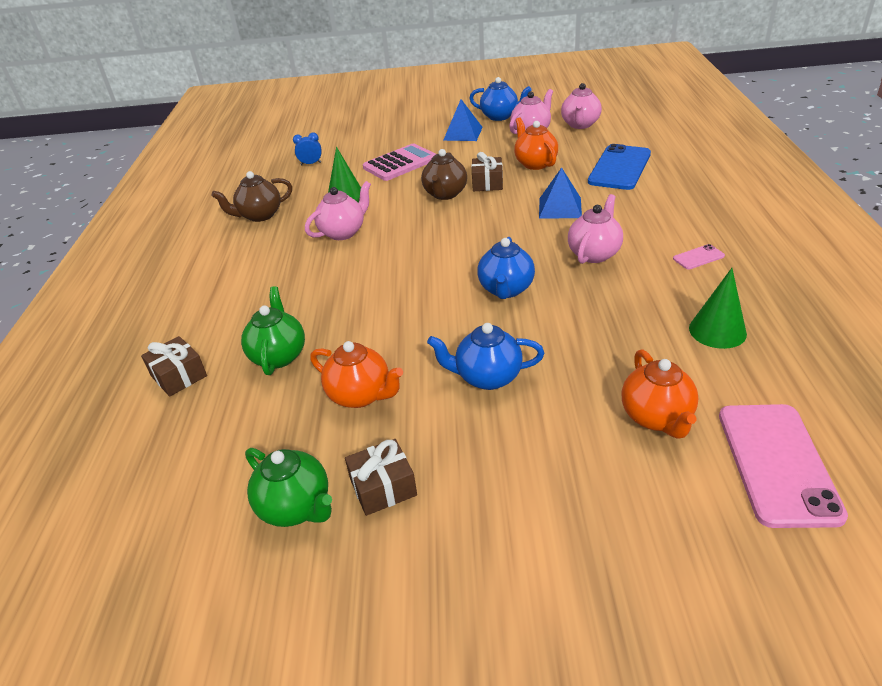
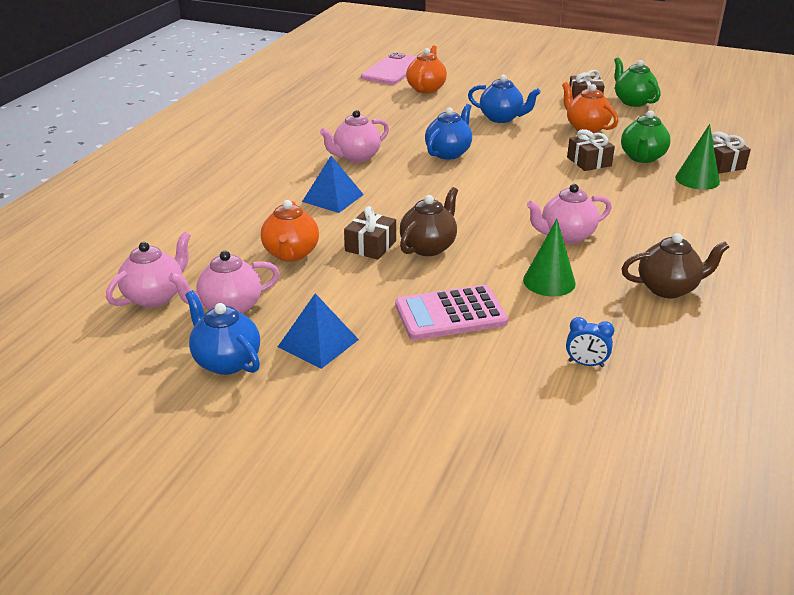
camera: 160 degrees left, 5 degrees down
blue phone [588,144,651,190] -> none
pink phone [673,244,725,269] -> none
green cone [689,268,747,349] -> green cone moved to [675,124,720,190]
none -> brown gift [567,129,615,171]

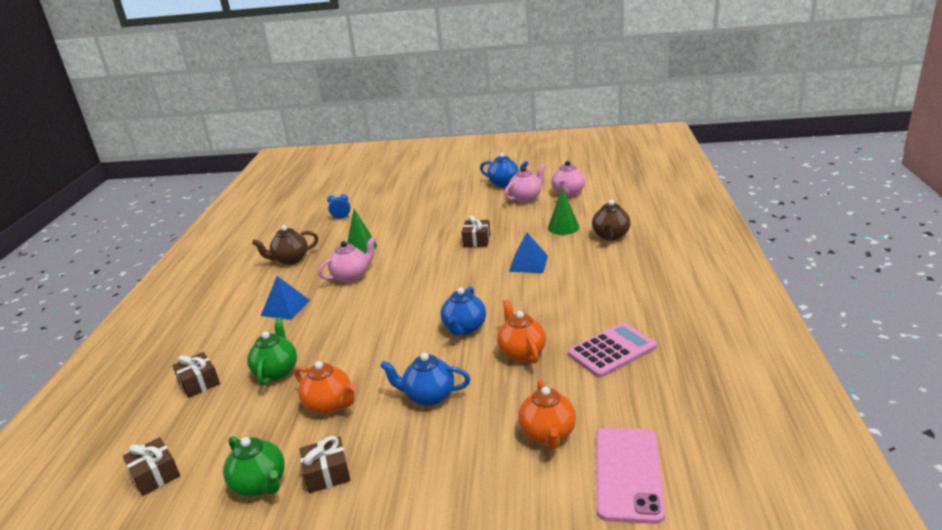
camera: 165 degrees right, 5 degrees down
orange teapot [261,200,319,262] -> orange teapot moved to [497,300,546,364]
blue pyramid [278,293,359,369] -> blue pyramid moved to [261,276,310,320]
pink teapot [320,110,389,163] -> none
pink calculator [395,285,508,340] -> pink calculator moved to [568,322,657,378]
brown teapot [400,187,458,256] -> brown teapot moved to [592,200,631,241]
brown gift [567,129,615,171] -> brown gift moved to [123,437,180,496]
green cone [675,124,720,190] -> green cone moved to [548,187,579,235]

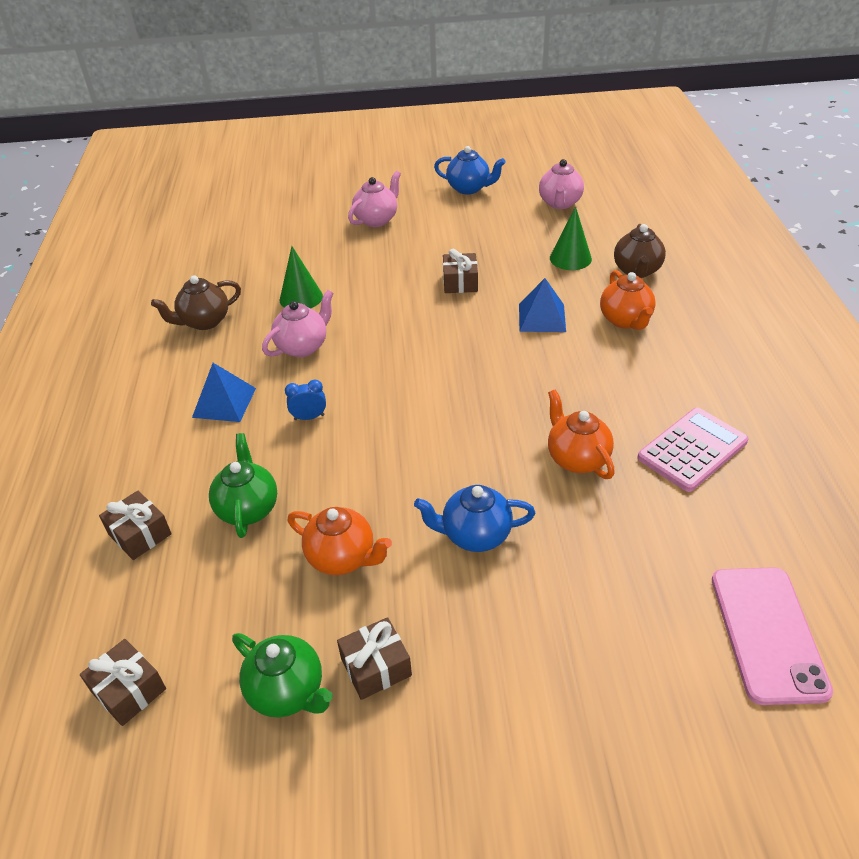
camera: 10 degrees left, 15 degrees up
blue clock [327,194,351,219] -> blue clock moved to [285,380,326,420]
blue teapot [441,286,486,336] -> none
pink teapot [504,164,545,203] -> pink teapot moved to [348,171,401,227]
orange teapot [518,380,576,449] -> orange teapot moved to [600,270,656,330]

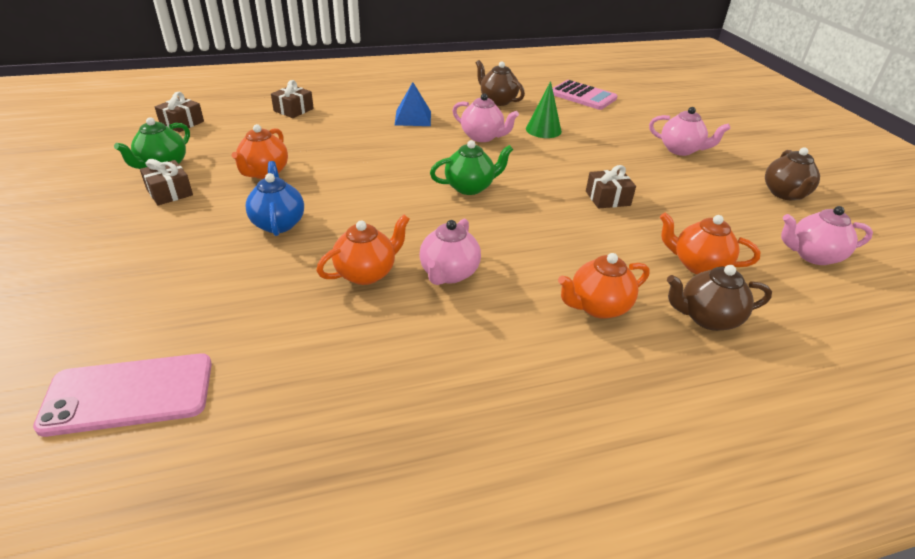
camera: 75 degrees right, 5 degrees down
green teapot [209,433,277,538] -> green teapot moved to [430,140,513,195]
blue clock [285,380,326,420] -> none
blue teapot [434,146,506,194] -> brown teapot [765,148,820,200]
blue pyramid [519,278,566,332] -> none
green cone [550,206,592,270] -> orange teapot [660,213,760,274]
pink calculator [638,408,748,492] -> pink calculator moved to [552,80,618,110]
none -> pink teapot [419,219,481,285]

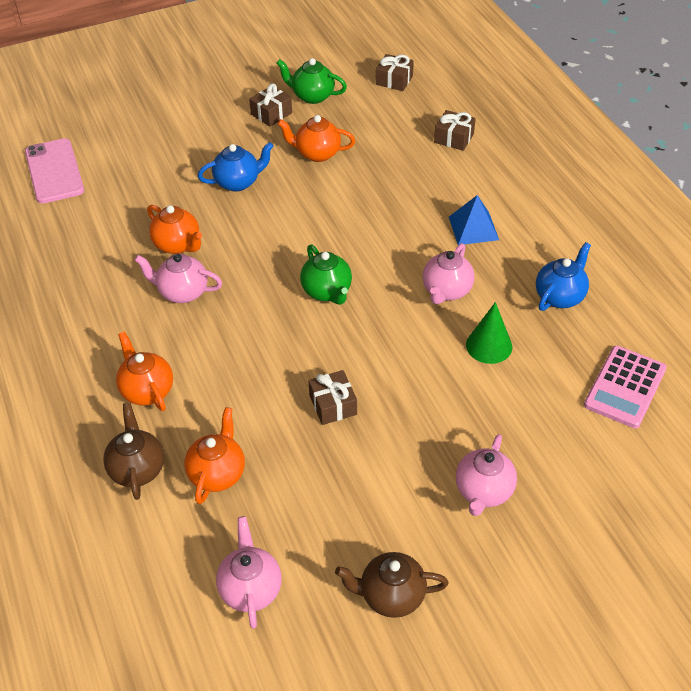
camera: 85 degrees right, 10 degrees up
brown teapot [476,60,525,106] -> blue teapot [536,242,591,311]

